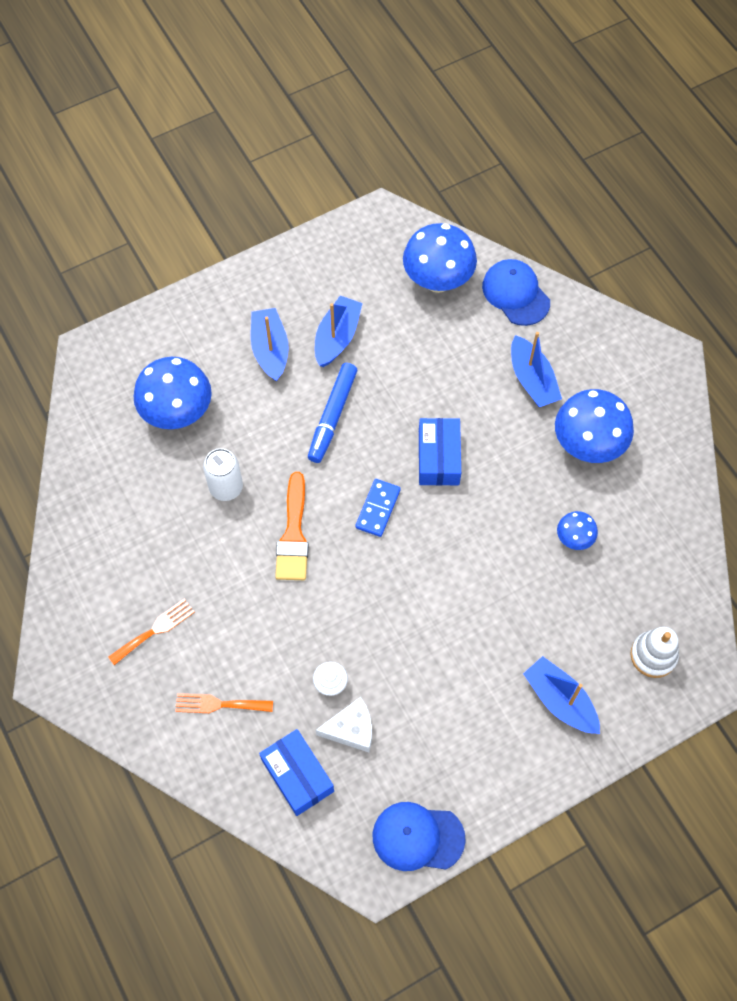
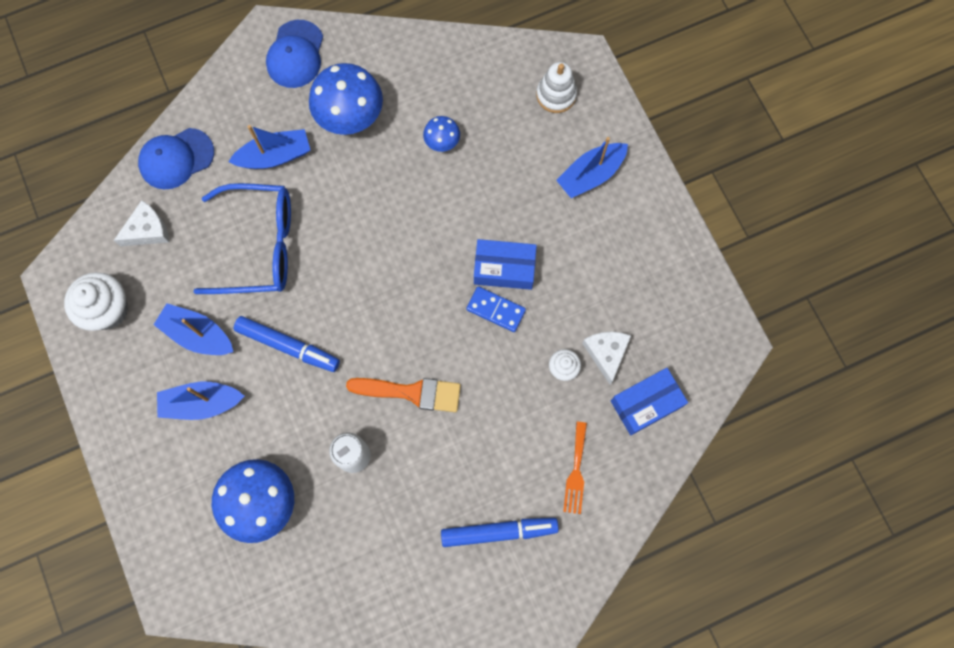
camera: 85 degrees left, 10 degrees up
orange fork [108,599,195,665] -> blue marker [441,518,559,547]
blue domino [355,479,401,537] -> blue domino moved to [466,286,526,332]
blue cap [372,802,466,871] -> blue cap moved to [266,20,323,88]
blue mushroom [403,223,477,293] -> white cheese [114,200,169,246]
blue box [419,418,461,486] -> blue box moved to [474,239,537,290]
none -> white cupcake [64,272,128,331]
none -> blue glasses [194,183,291,294]

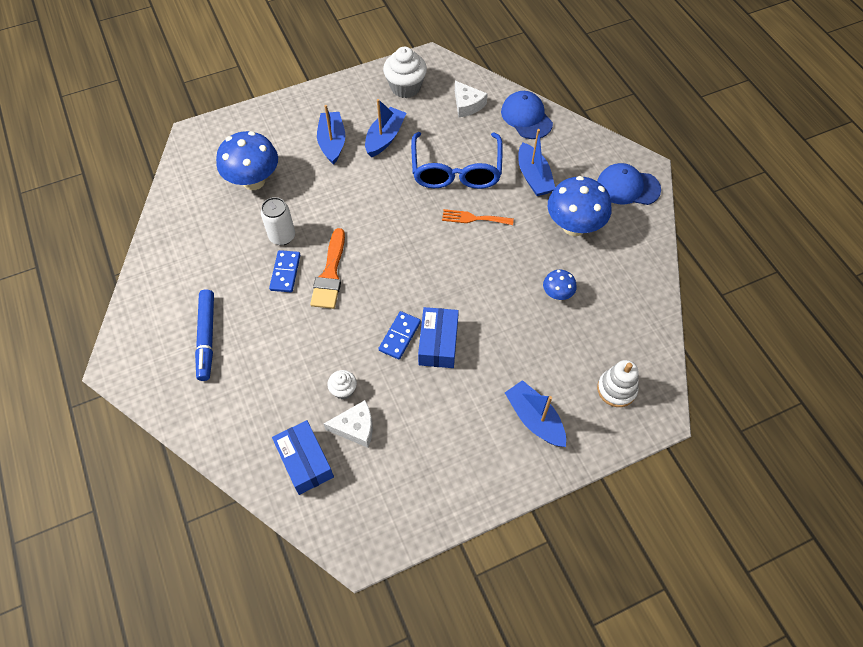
camera: 90 degrees right, 15 degrees down
blue marker [234,316,340,372] -> none
orange fork [563,422,587,514] -> orange fork moved to [442,209,514,225]
none -> blue domino [269,250,300,292]

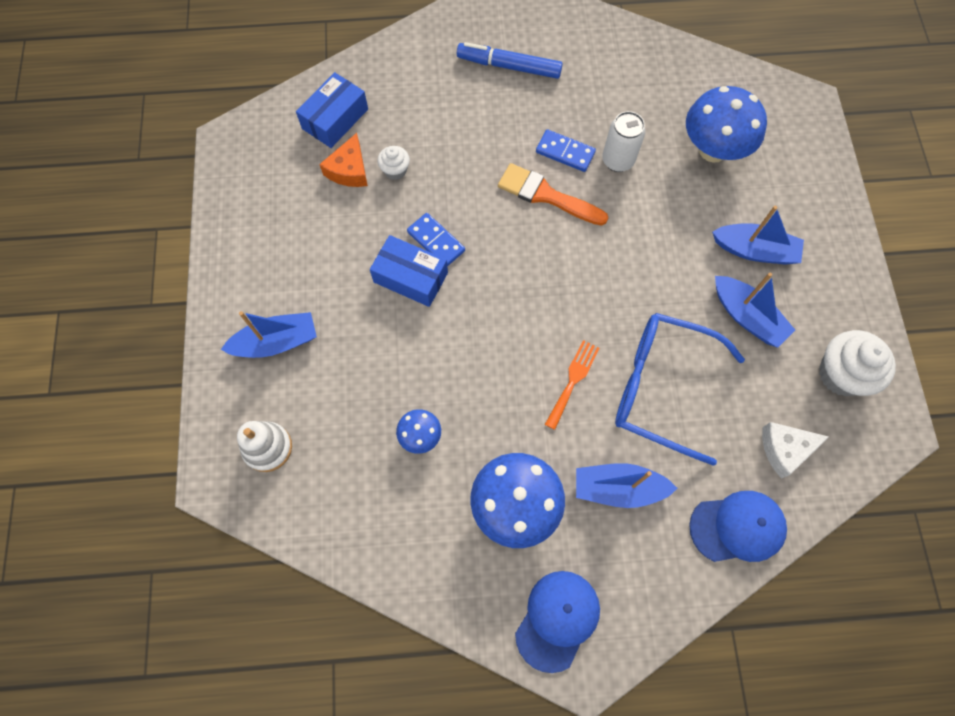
camera: 110 degrees right, 10 degrees up
blue box [272,420,334,495] -> blue box turned 45 degrees counterclockwise [296,72,368,148]
white cheese [324,400,373,448] -> orange cheese [319,133,368,187]

